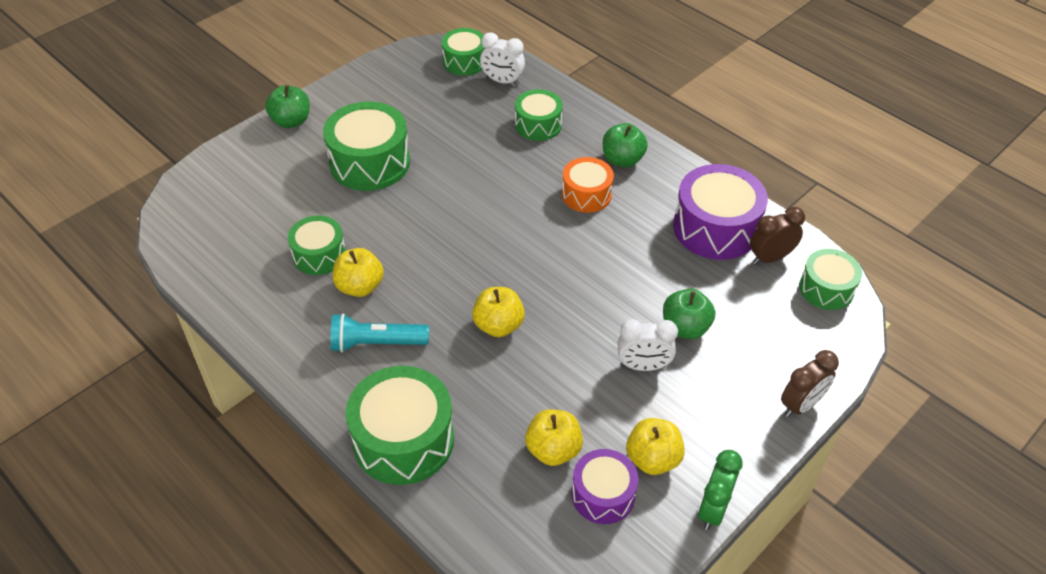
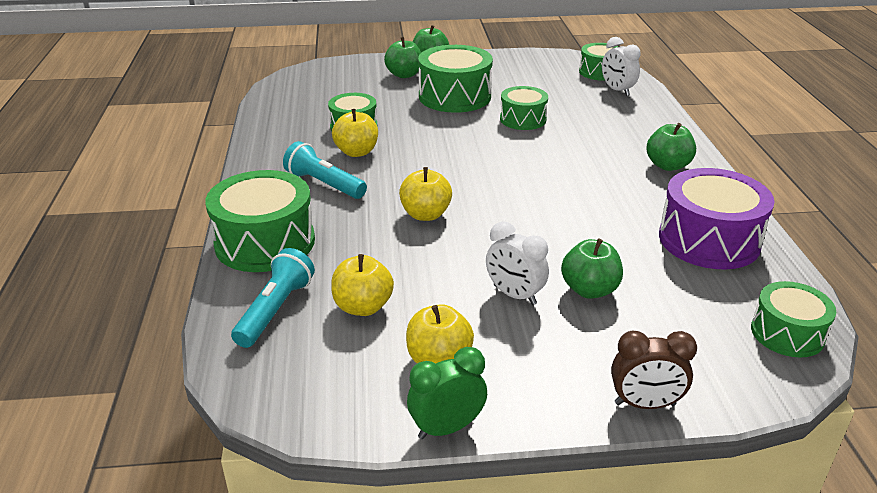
camera: 40 degrees right, 15 degrees down
green drum [515,89,563,141] -> green drum moved to [500,86,548,130]
orange drum [562,157,614,213] -> none
purple drum [572,449,639,524] -> none
brown clock [750,207,805,265] -> none
none -> turquoise flashlight [231,248,315,348]
none -> green apple [384,37,421,78]

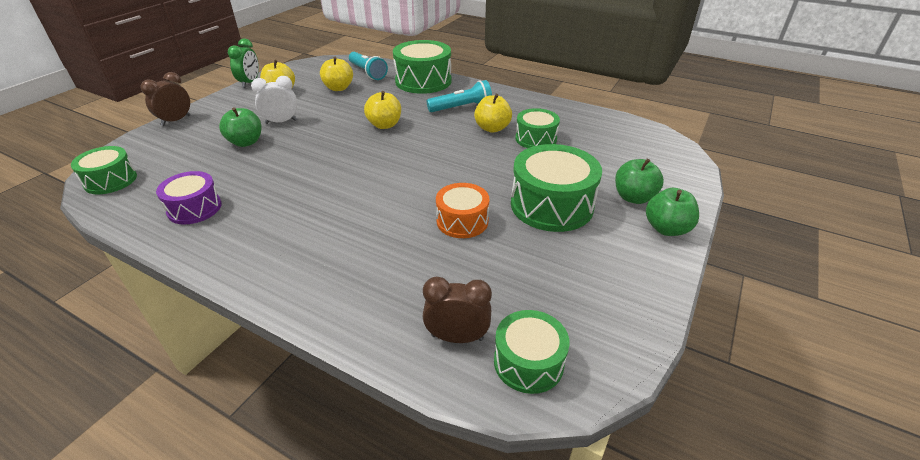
camera: 125 degrees right, 5 degrees up
green drum [500,86,548,130] -> orange drum [436,183,489,238]
white clock [602,37,641,96] -> brown clock [423,277,492,343]
green apple [647,123,696,171] -> none
purple drum [659,168,774,269] -> purple drum [156,171,222,224], size x0.61

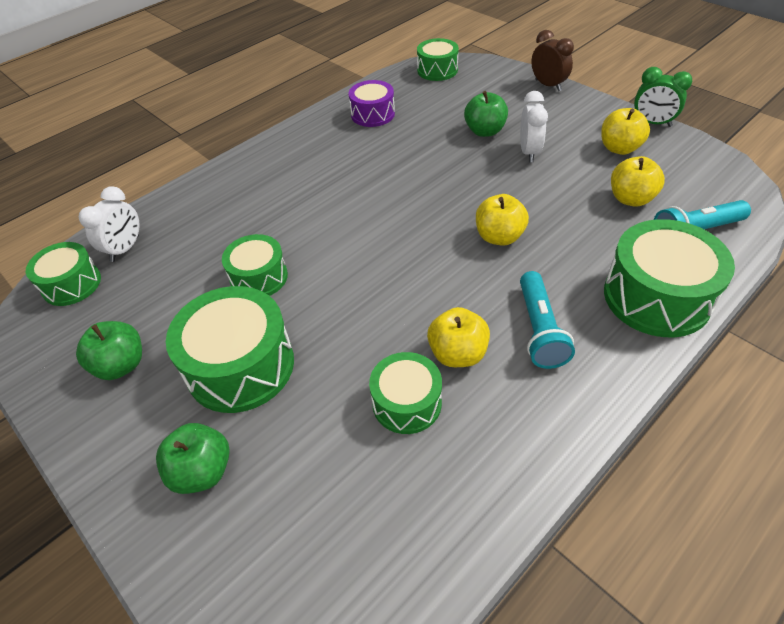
camera: 110 degrees right, 10 degrees up
brown clock [423,277,492,343] -> white clock [79,186,140,262]
orange drum [436,183,489,238] -> green drum [222,234,288,296]
green apple [646,188,699,236] -> green apple moved to [76,321,142,380]

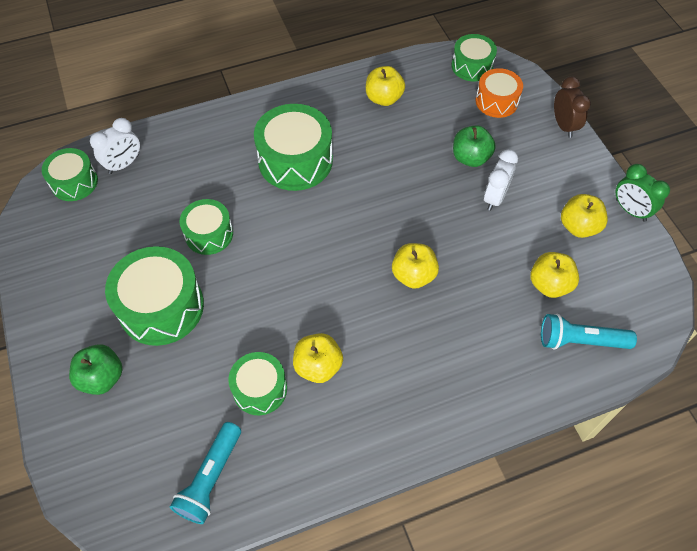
camera: 20 degrees right, 10 degrees up
green apple [76,321,142,380] -> none
purple drum [349,80,395,127] -> yellow apple [366,66,405,106]
turquoise flashlight [520,271,575,369] -> turquoise flashlight moved to [170,422,241,524]
green drum [604,219,735,337] -> green drum moved to [254,104,333,191]
none -> orange drum [475,68,523,118]

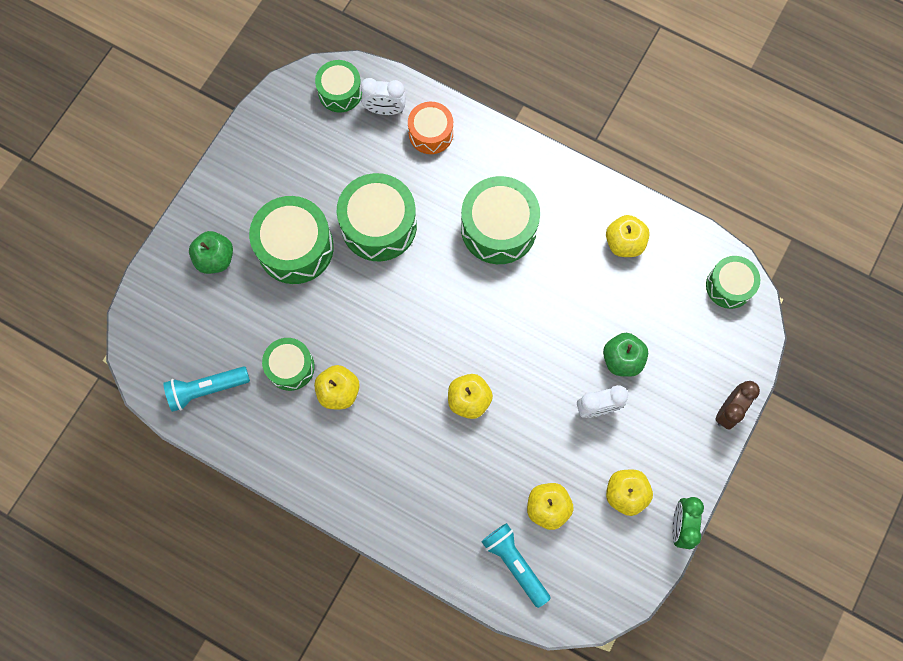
camera: 50 degrees right, 15 degrees up
green drum [180,199,233,255] -> green drum [337,173,417,261], size x1.65
orange drum [475,68,523,118] -> orange drum moved to [408,102,453,154]

